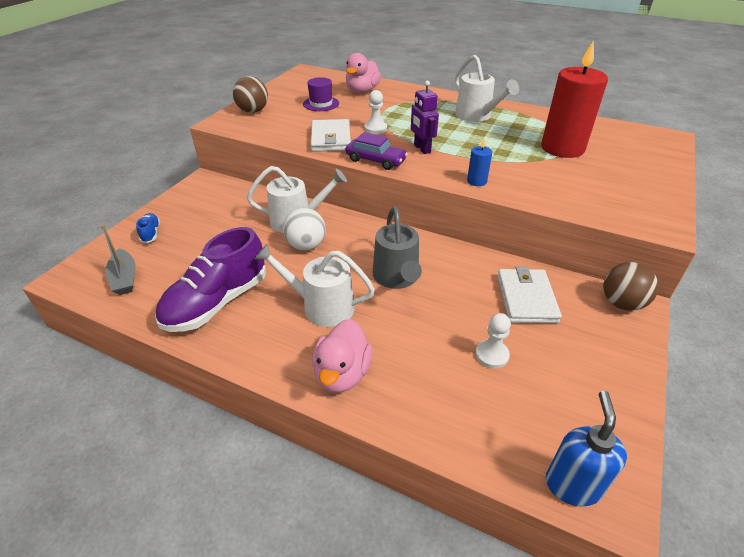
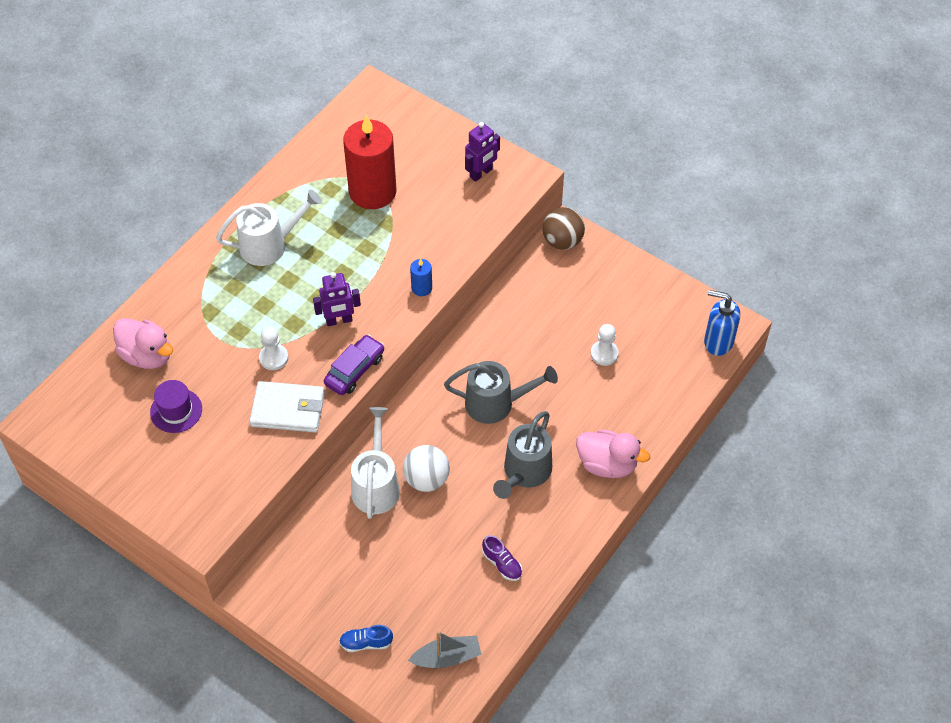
camera: 80 degrees left, 15 degrees up
purple shoe [155,227,266,332] -> purple shoe [482,535,522,581], size x0.42
brown ball [233,76,268,113] -> none
white watering can [255,243,375,327] -> grey watering can [493,411,552,499]
white wallet [497,266,562,323] -> none
none -> purple robot [465,122,500,182]

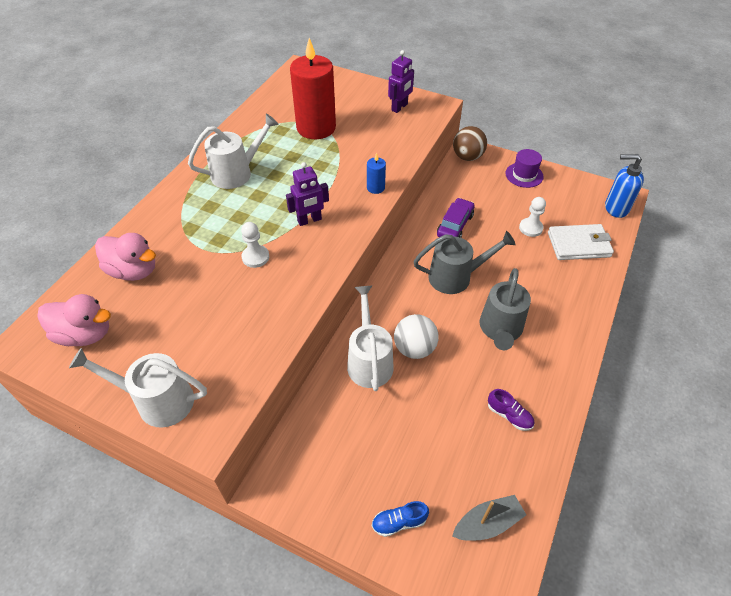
camera: 10 degrees left, 5 degrees down
purple hat [150,380,202,433] -> purple hat moved to [505,149,544,188]
white wallet [249,381,325,433] -> white wallet moved to [548,224,614,260]
purple car [324,335,384,395] -> purple car moved to [437,198,475,238]
pink duck [576,429,650,478] -> pink duck moved to [37,294,111,346]
none -> white watering can [69,348,207,428]

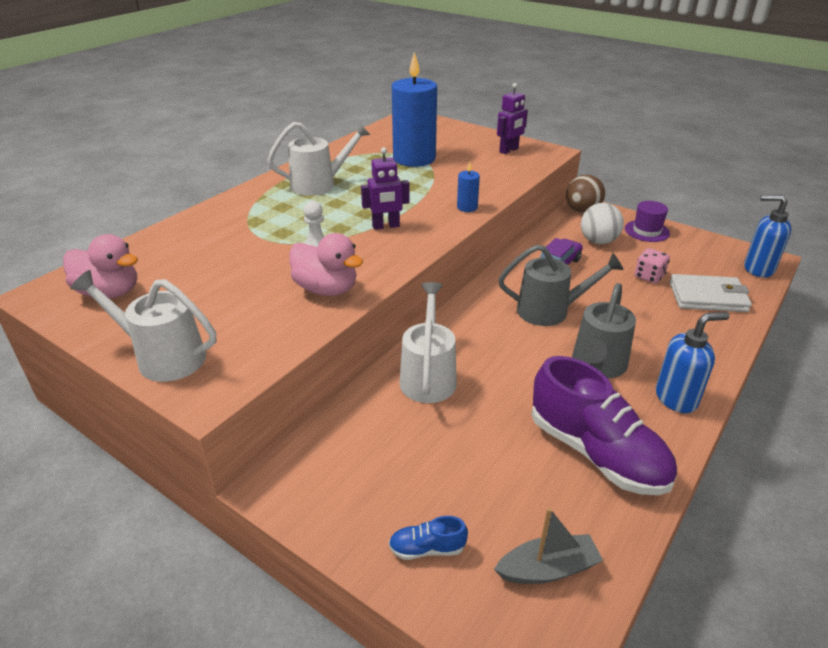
camera: 10 degrees right, 15 degrees down
pink duck [95,233,156,281] -> pink duck moved to [290,233,363,296]
red candle [290,38,336,139] -> blue candle [392,52,437,167]
white ball [394,314,439,359] -> white ball moved to [581,203,624,244]
purple shoe [488,389,534,431] -> purple shoe [532,356,677,495], size x2.39
white pawn [519,197,546,237] -> pink dice [635,248,670,284]
none -> blue soap dispenser [656,312,729,413]

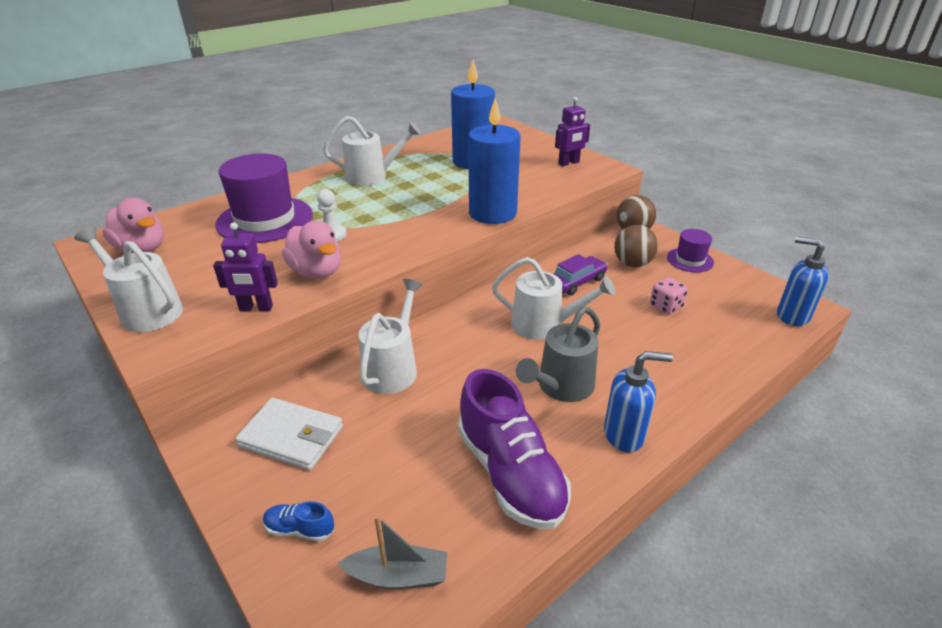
camera: 15 degrees right, 0 degrees up
purple robot [361,147,410,230] -> purple robot moved to [213,222,278,312]
blue candle [457,162,480,212] -> blue candle [468,98,521,224], size x2.37
grey watering can [498,245,624,326] -> white watering can [492,257,615,340]
white ball [581,203,624,244] -> brown ball [614,225,658,267]
white wallet [669,274,752,312] -> white wallet moved to [235,398,343,470]
none -> purple hat [215,153,313,243]

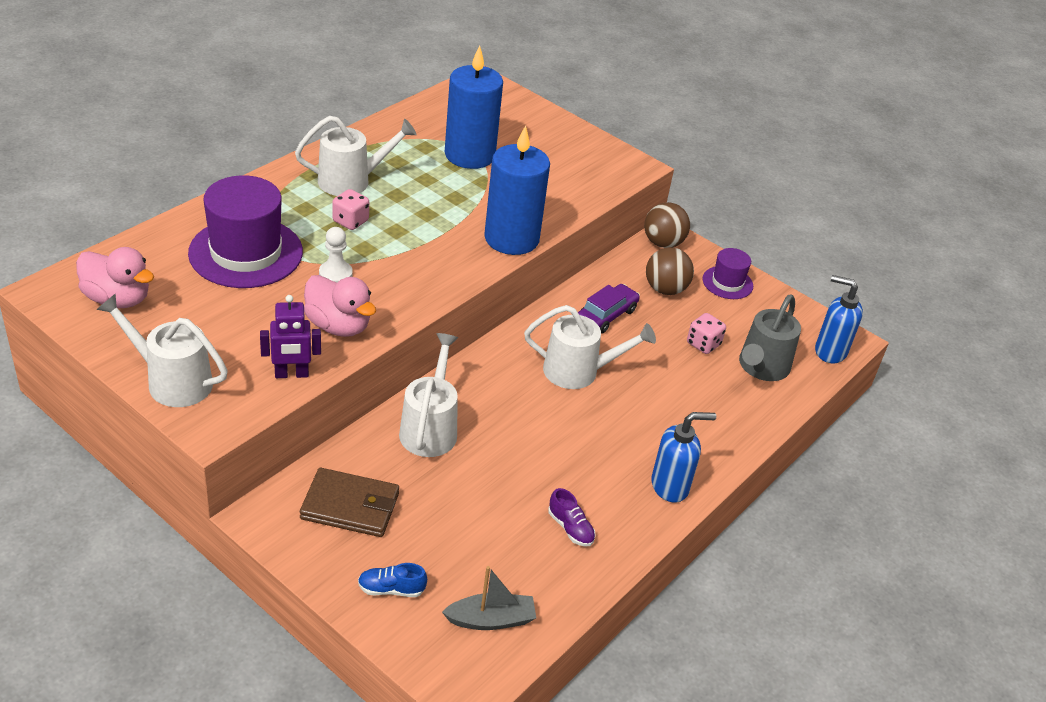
camera: 15 degrees left, 5 degrees up
white wallet [235,398,343,470] -> brown wallet [300,468,399,537]
purple shoe [458,369,571,529] -> purple shoe [548,488,596,547], size x0.42
grey watering can [516,306,600,402] -> grey watering can moved to [739,294,801,381]
purple robot [555,97,590,166] -> none
none -> pink dice [332,189,369,230]

